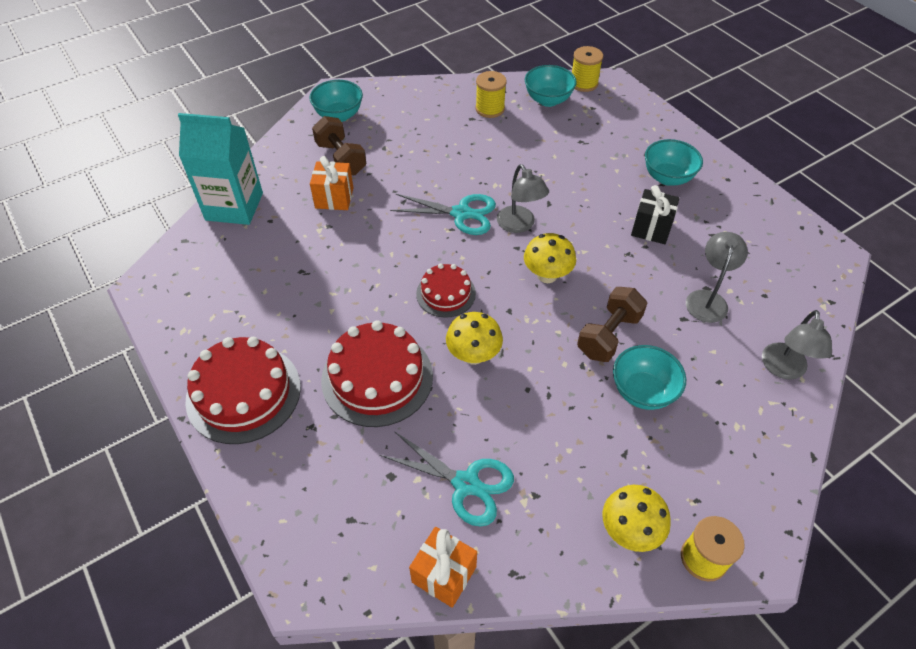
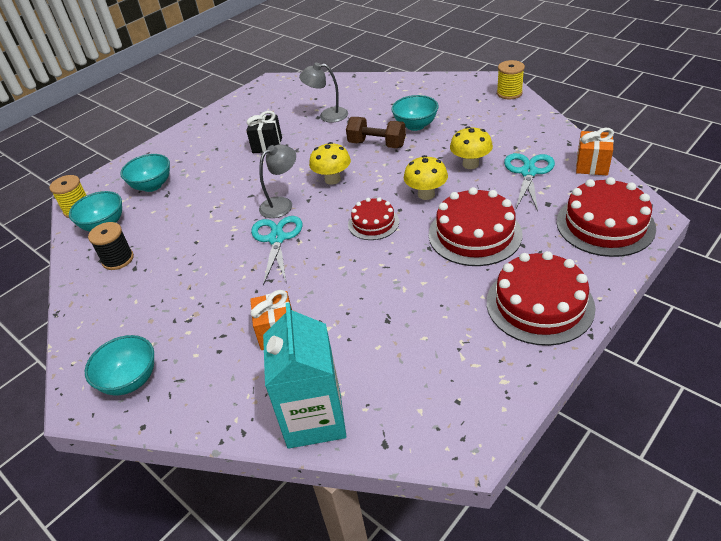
camera: 100 degrees left, 10 degrees down
brown dumbbell [312,116,366,175] -> none
yellow spool [475,71,507,118] -> black spool [88,222,134,270]
yellow mushroom [602,485,671,552] -> yellow mushroom moved to [450,126,493,169]
turquoise bowl [645,139,703,186] -> turquoise bowl moved to [120,154,170,192]
grey lamp [762,310,832,380] -> none
none -> red cake [557,177,656,257]

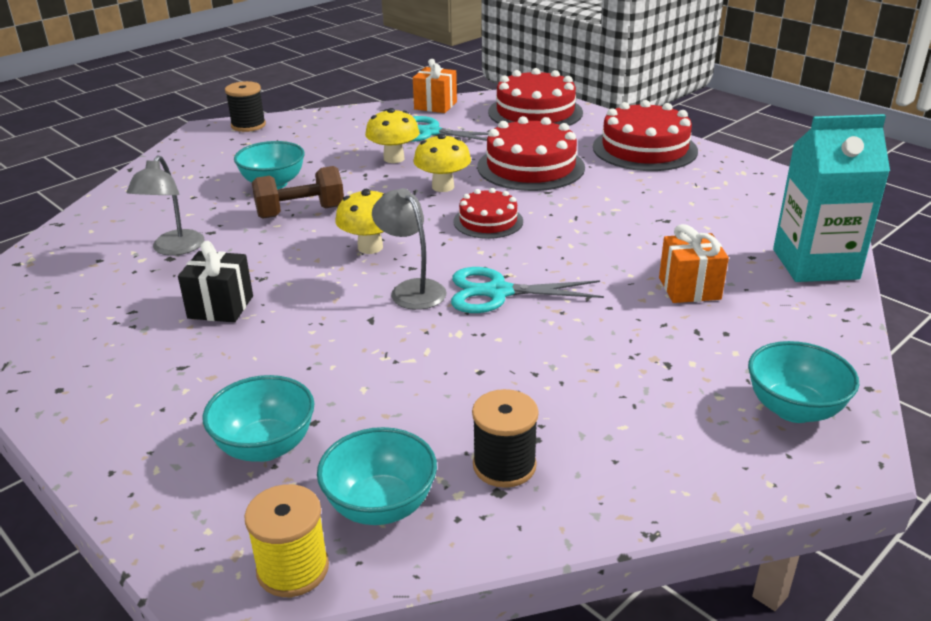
camera: 90 degrees left, 10 degrees down
brown dumbbell [346,117,406,148] -> brown dumbbell turned 45 degrees clockwise [252,166,344,219]
yellow spool [497,60,525,99] -> black spool [225,81,266,132]

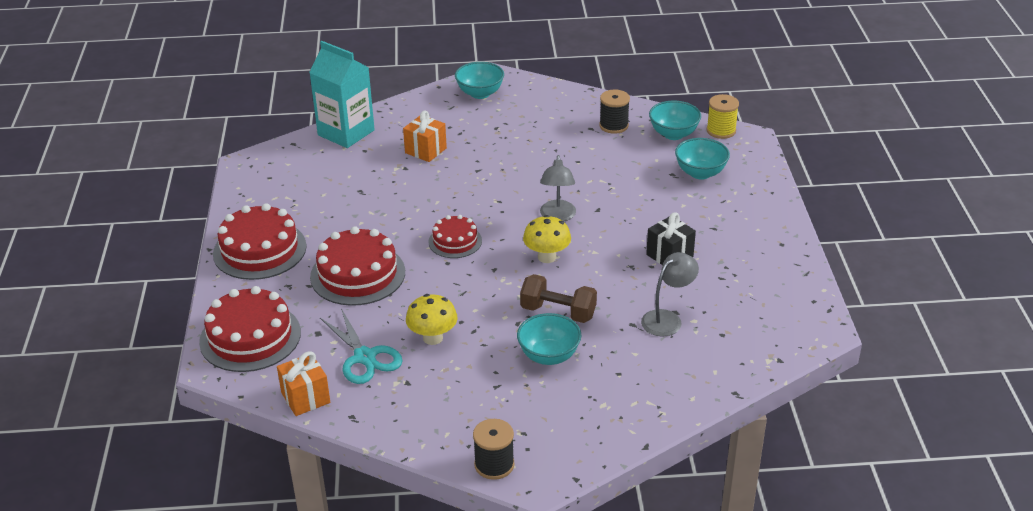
camera: 140 degrees left, 5 degrees up
yellow mushroom [413,134,471,192] -> none
turquoise scissors [451,267,604,313] -> none

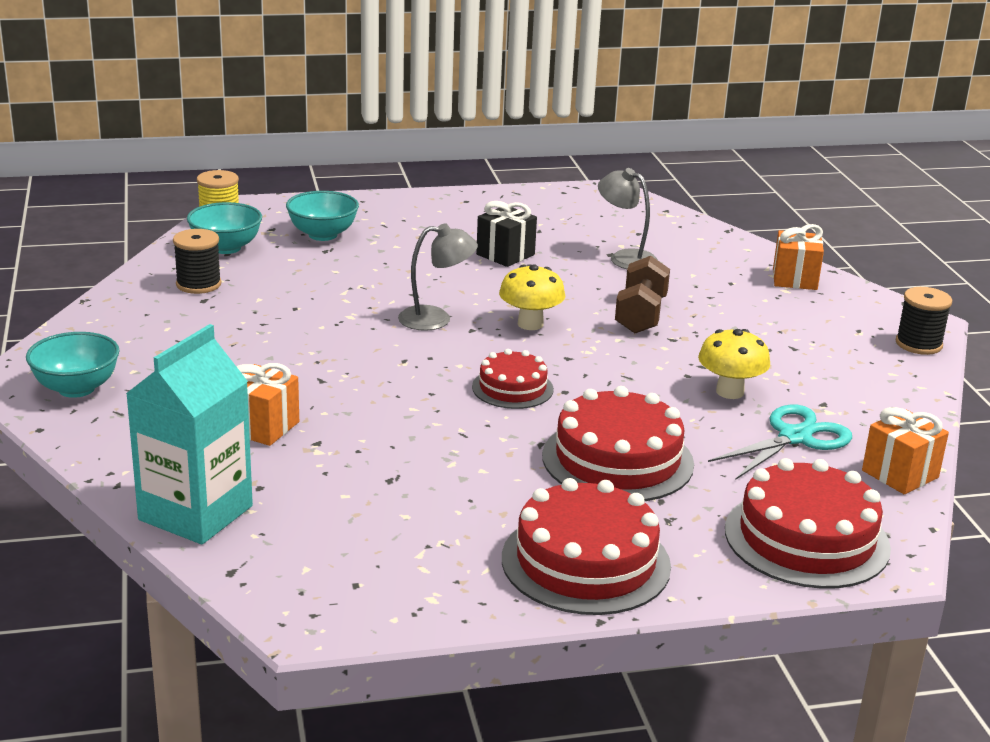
camera: 100 degrees left, 10 degrees down
turquoise bowl [517,313,582,365] -> none
none -> orange gift [773,224,824,290]

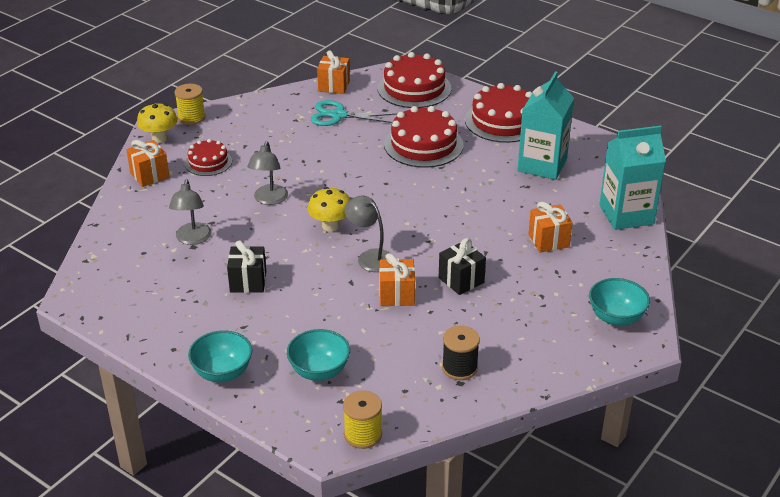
camera: 130 degrees left, 10 degrees up
turquoise bowl [187,202,262,254] -> turquoise bowl moved to [188,330,252,382]
red cake [472,349,554,409] -> red cake moved to [185,139,232,176]
brown dumbbell [615,256,670,333] -> grey lamp [247,141,288,205]
yellow mushroom [698,329,770,399] -> yellow mushroom moved to [137,103,178,143]
black spool [896,287,952,355] -> yellow spool [175,84,206,125]
none -> orange gift [379,253,415,306]
none -> black gift [439,238,486,295]
none -> turquoise carton [517,71,574,180]

